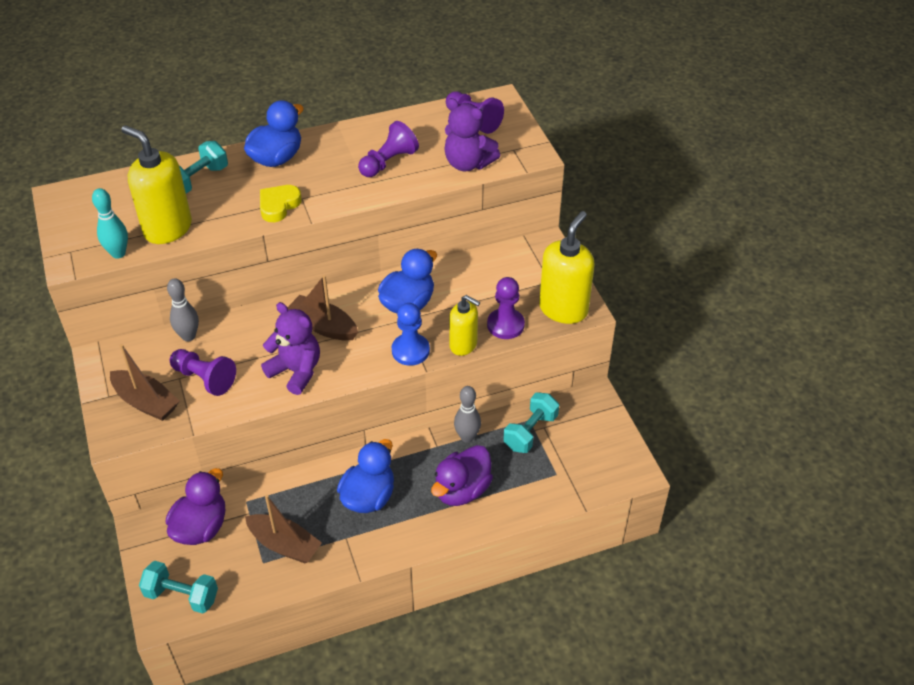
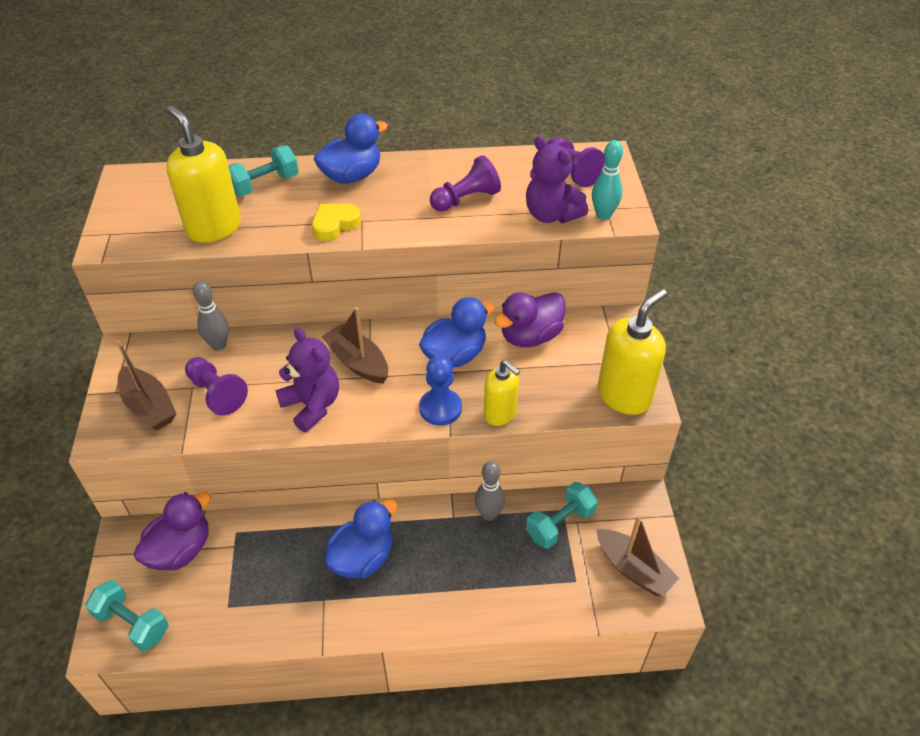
camera: 15 degrees right, 0 degrees up
turquoise bowling pin [92,188,128,259] -> turquoise bowling pin moved to [592,140,623,220]
brown boat [245,495,322,564] -> brown boat moved to [596,515,679,597]
purple duck [431,445,493,506] -> purple duck moved to [495,292,566,347]
purple pawn [487,277,525,339] -> none

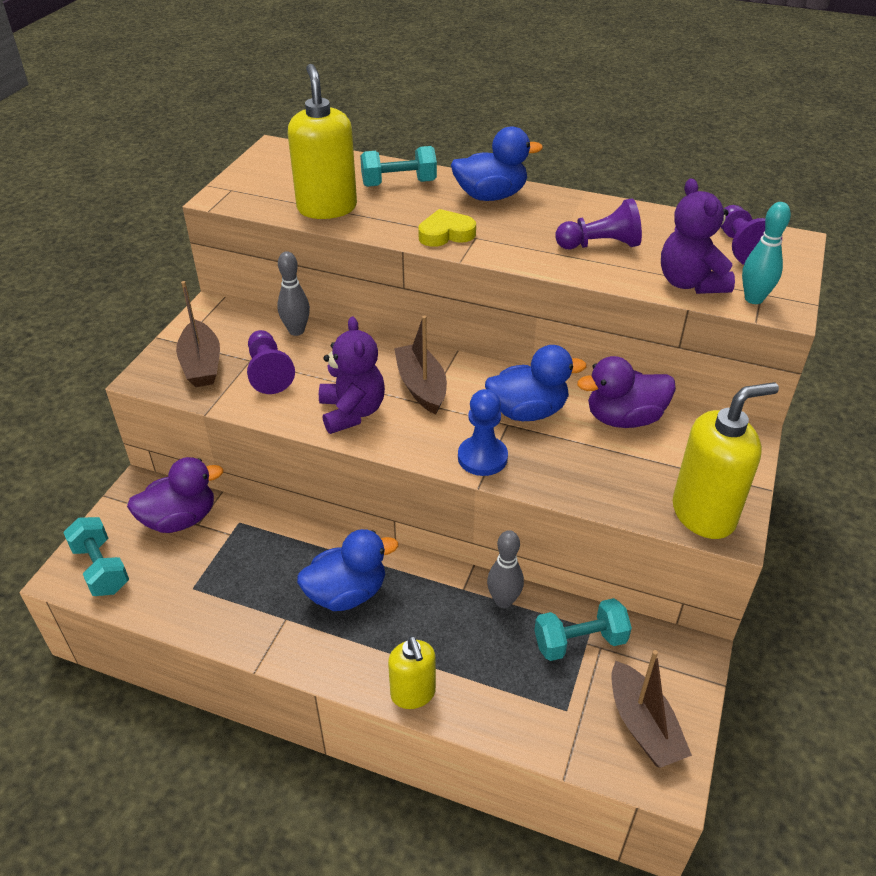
camera: 25 degrees right, 5 degrees down
yellow soap dispenser [484,360,520,426] -> yellow soap dispenser moved to [388,636,436,709]

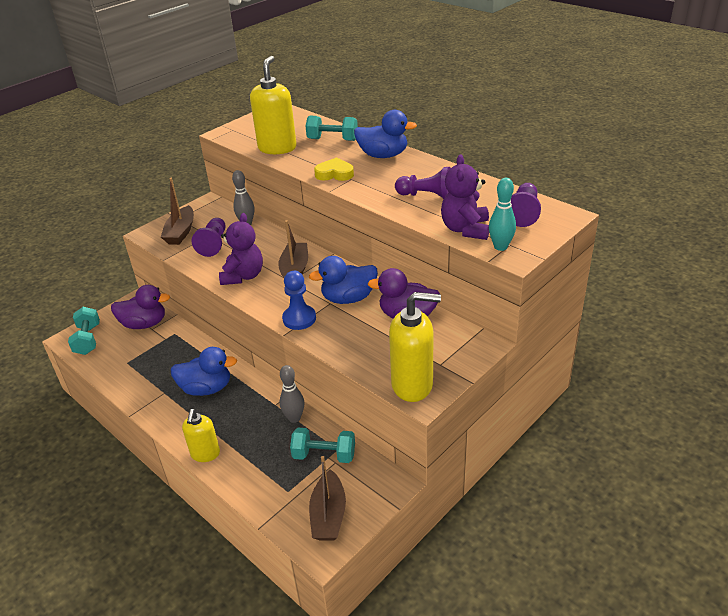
camera: 25 degrees right, 5 degrees down
blue duck [485,345,587,421] -> blue duck turned 150 degrees clockwise [309,256,378,304]

